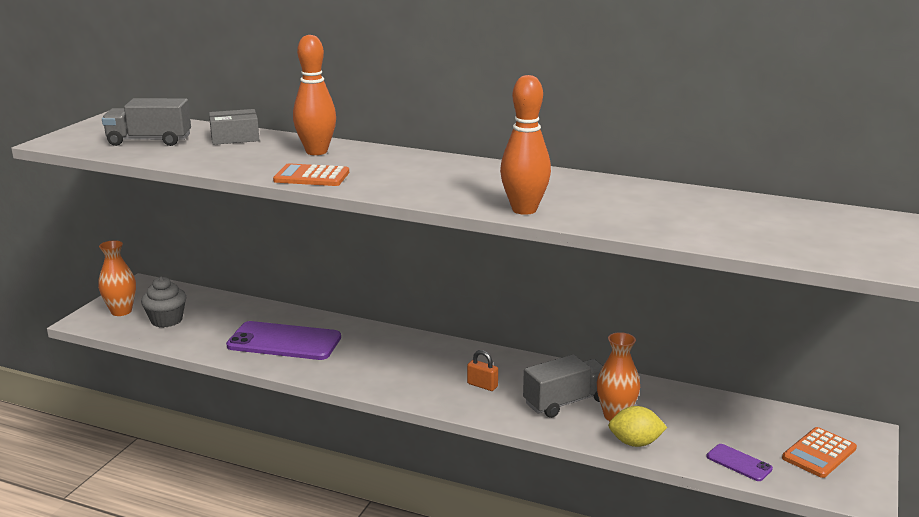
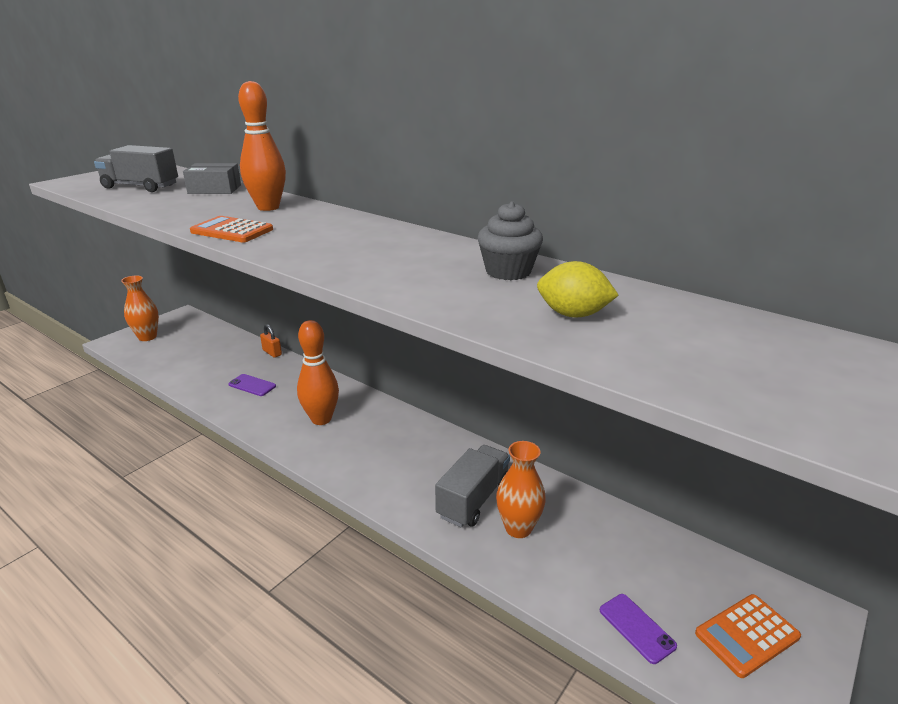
camera: 15 degrees right, 5 degrees up
grey cupcake [141,277,186,328] -> grey cupcake moved to [477,201,543,280]
purple phone [226,321,341,360] -> purple phone [228,374,276,396], size x0.46
orange padlock [467,350,498,391] -> orange padlock moved to [260,324,282,358]
orange bowling pin [500,75,551,215] -> orange bowling pin moved to [297,320,339,425]
grey truck [523,354,603,418] -> grey truck turned 45 degrees counterclockwise [435,445,510,527]
yellow lemon [608,406,667,447] -> yellow lemon moved to [537,261,619,318]

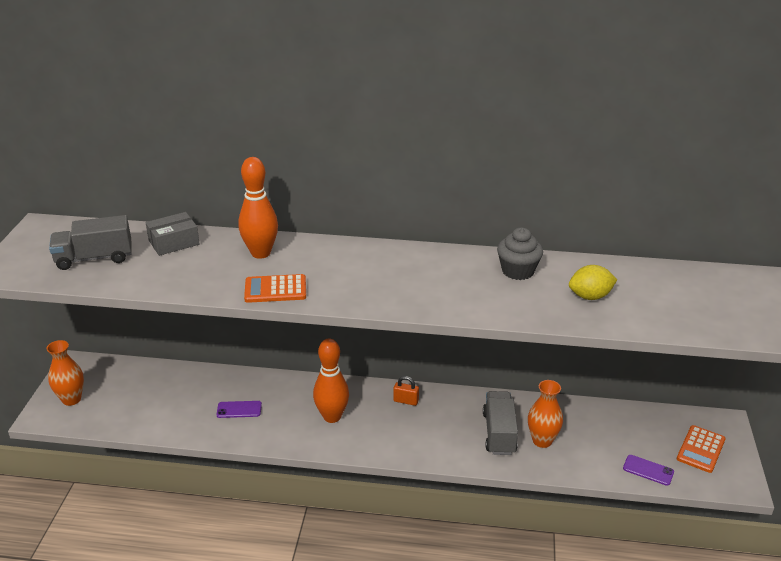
camera: 30 degrees left, 5 degrees up
orange padlock [260,324,282,358] -> orange padlock moved to [393,376,419,406]

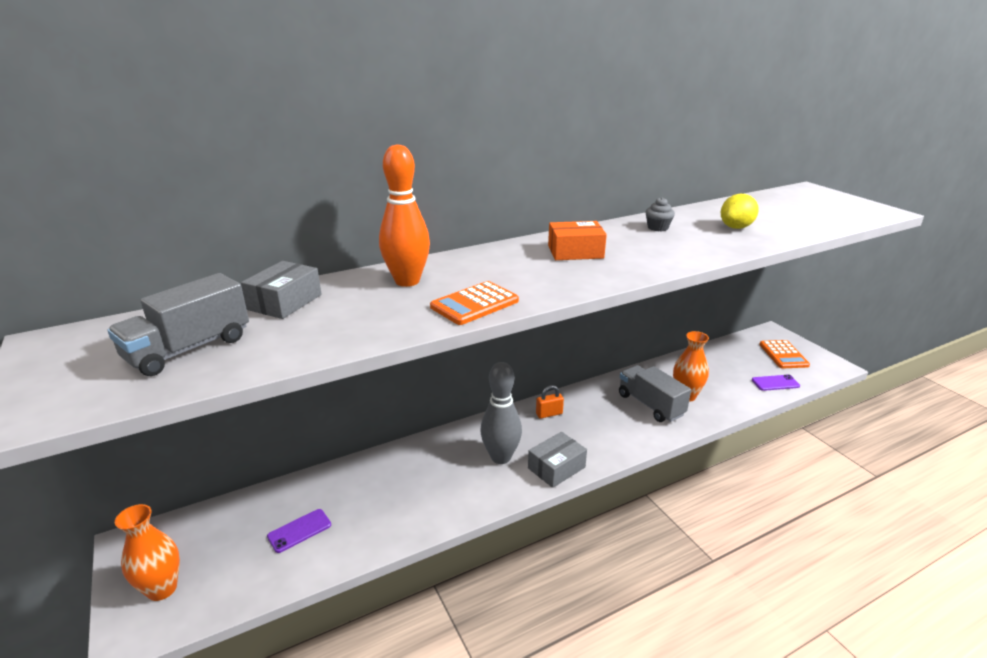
camera: 35 degrees left, 5 degrees down
purple phone [216,401,262,418] -> purple phone moved to [267,509,331,553]
orange bowling pin [313,339,349,423] -> grey bowling pin [480,362,522,464]
grey cupcake [497,227,543,280] -> grey cupcake [645,197,675,232], size x0.62
none -> grey box [528,432,587,488]
none -> orange box [548,221,607,260]

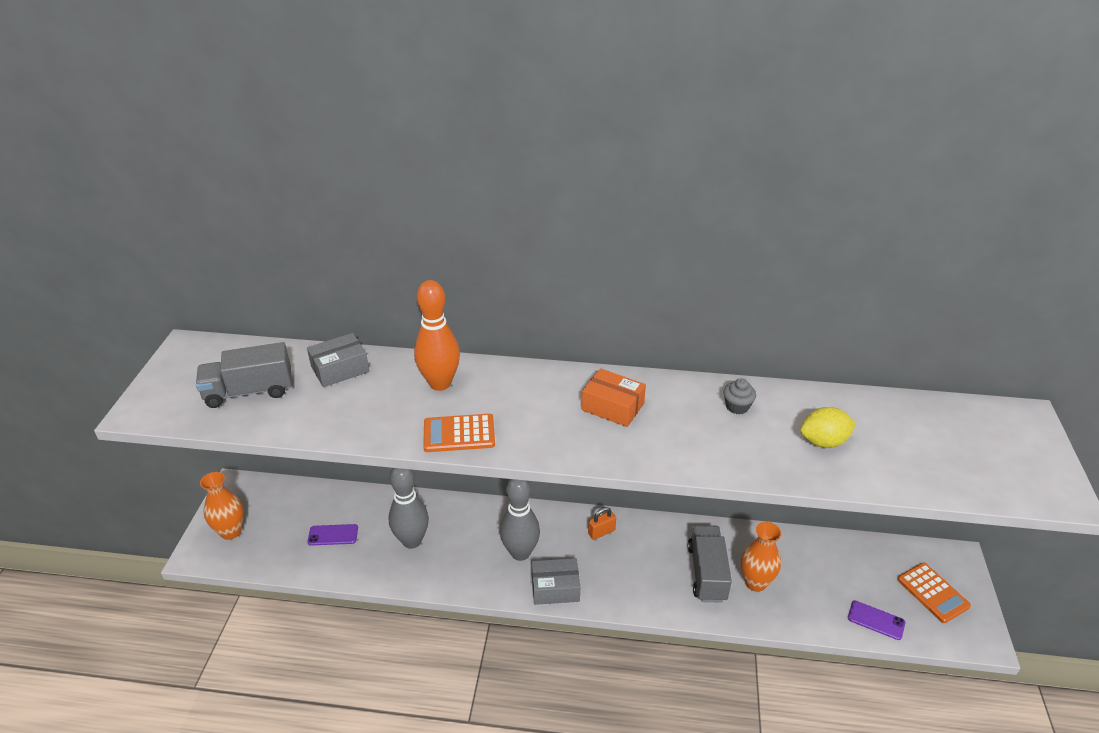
camera: 35 degrees right, 10 degrees up
orange padlock [536,385,564,419] -> orange padlock turned 45 degrees counterclockwise [588,507,616,540]
orange calculator [759,340,810,368] -> orange calculator turned 60 degrees counterclockwise [897,563,971,623]
none -> grey bowling pin [388,468,429,549]

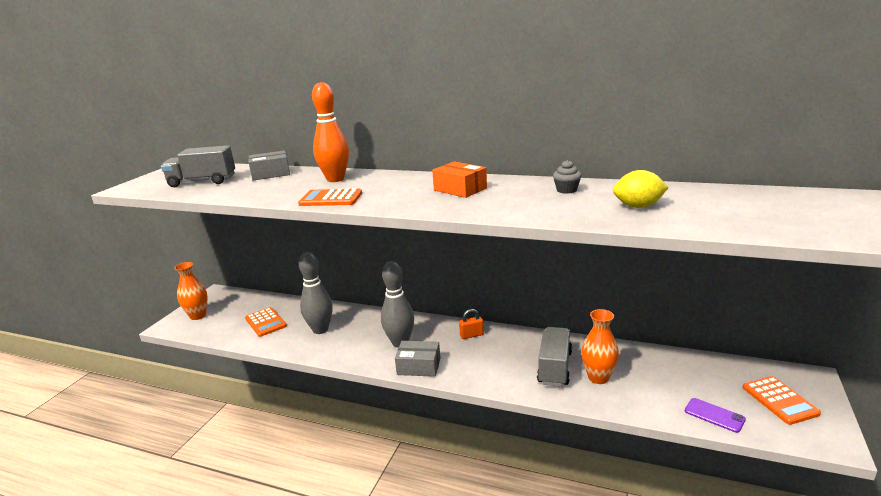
camera: 15 degrees right, 15 degrees down
purple phone [307,524,358,546] -> orange calculator [245,307,287,337]

